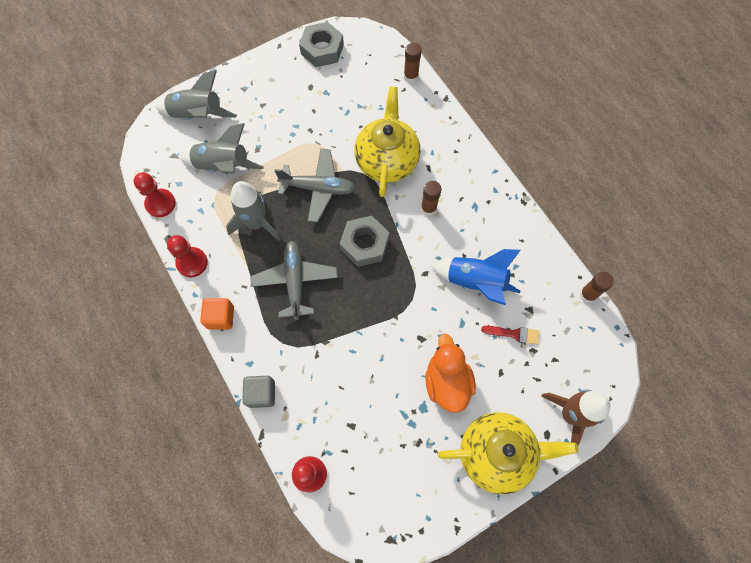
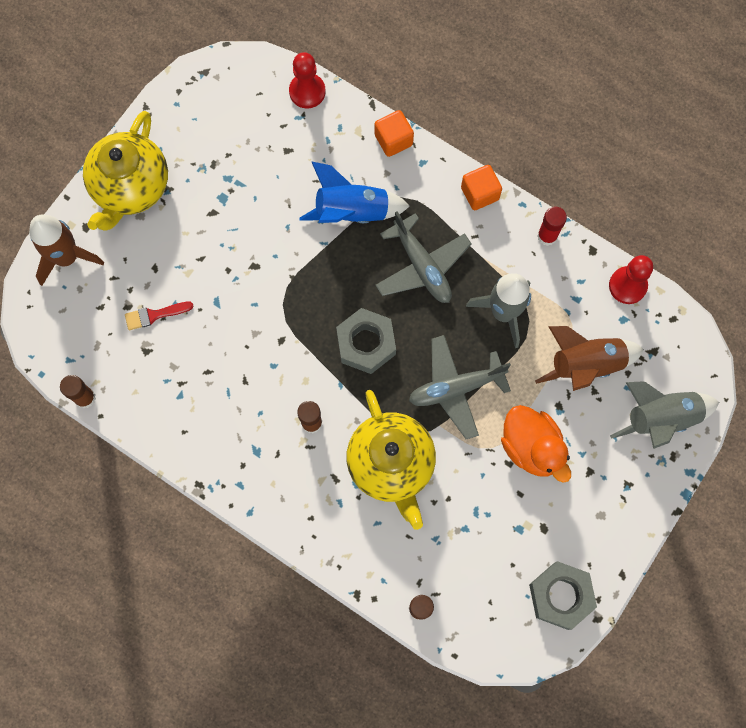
camera: 155 degrees right, 5 degrees up
red pawn [167,235,208,277] -> red glue stick [537,207,567,246]
grey rocket [179,123,264,174] -> brown rocket [535,326,644,391]
grey cube [242,376,275,408] -> orange cube [375,110,414,157]
orange duck [425,334,476,413] -> orange duck moved to [501,405,571,483]
blue rocket [431,249,521,305] -> blue rocket moved to [299,161,410,223]
yellow teapot [438,412,578,495] -> yellow teapot turned 45 degrees counterclockwise [83,111,168,231]

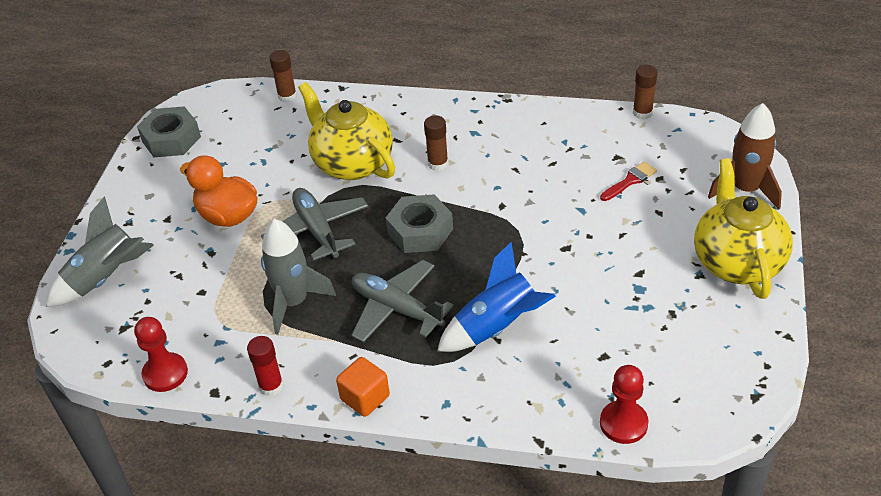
camera: 160 degrees right, 30 degrees down
orange cube [375,110,414,157] -> none
grey plane [409,335,511,439] -> grey plane turned 75 degrees counterclockwise [261,188,368,261]
brown rocket [535,326,644,391] -> none

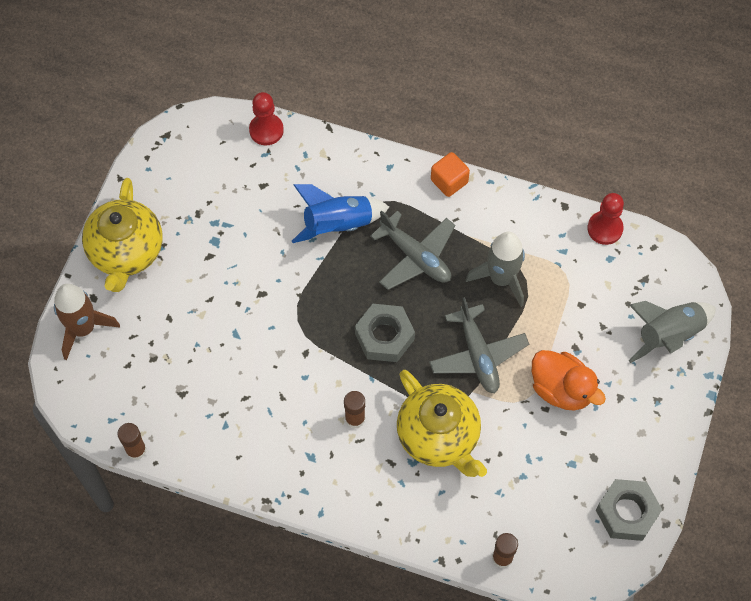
camera: 175 degrees left, 20 degrees up
red glue stick [247,336,283,396] -> none
red brush [600,161,657,201] -> none

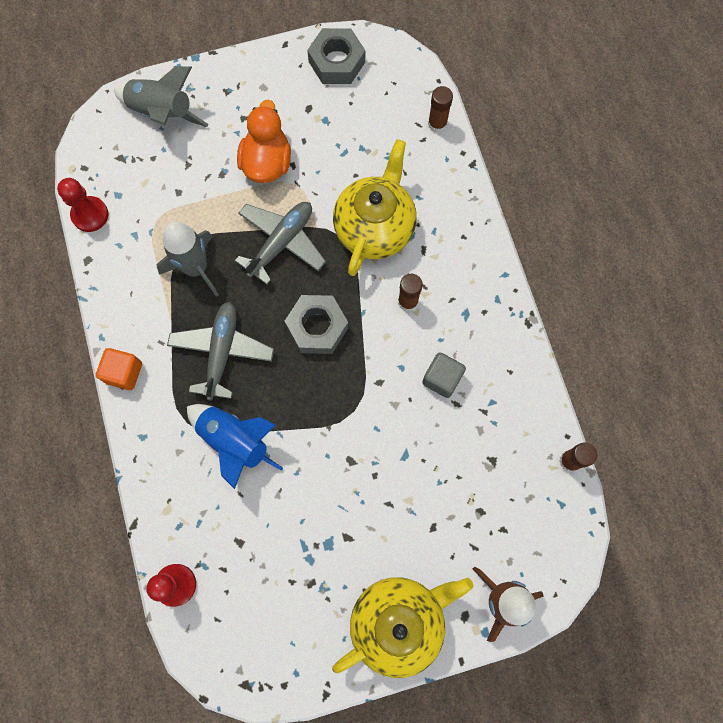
camera: 125 degrees left, 10 degrees up
none -> grey cube [422,352,466,398]

